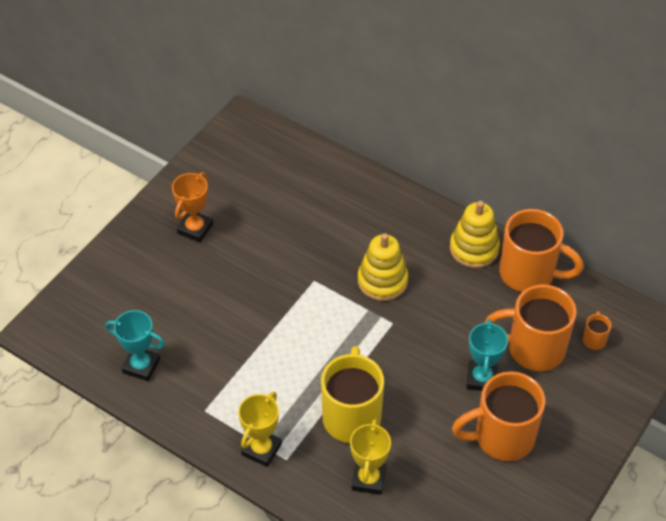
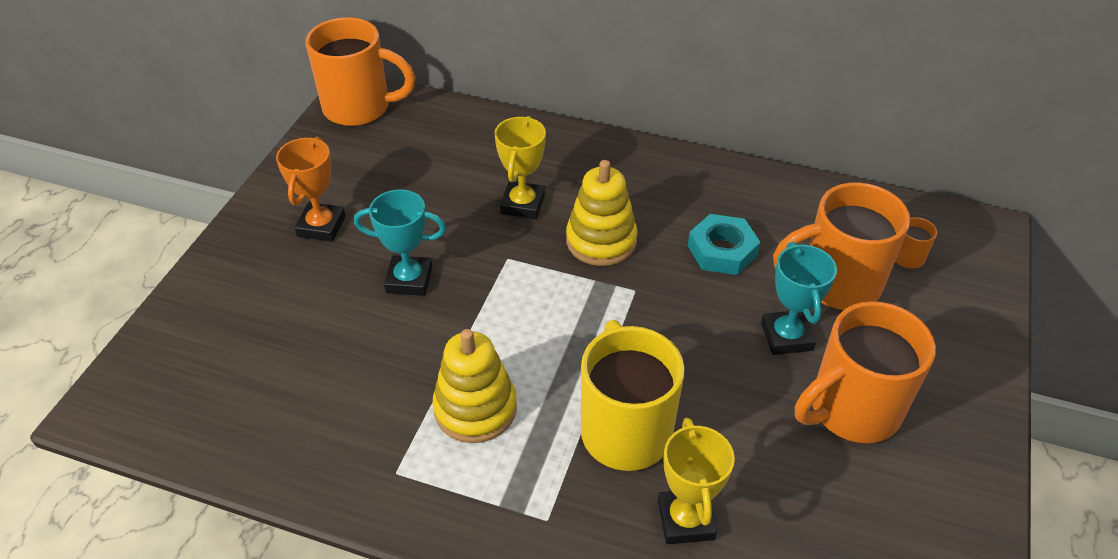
camera: 15 degrees left, 5 degrees down
turquoise trophy [105,310,165,381] -> turquoise trophy moved to [354,189,446,296]
yellow trophy [238,392,282,467] -> yellow trophy moved to [494,116,546,219]
yellow stacking toy [450,201,500,268] -> yellow stacking toy moved to [432,329,517,443]
orange mug [499,209,583,292] -> orange mug moved to [305,17,415,126]
none -> turquoise nut [688,214,761,275]

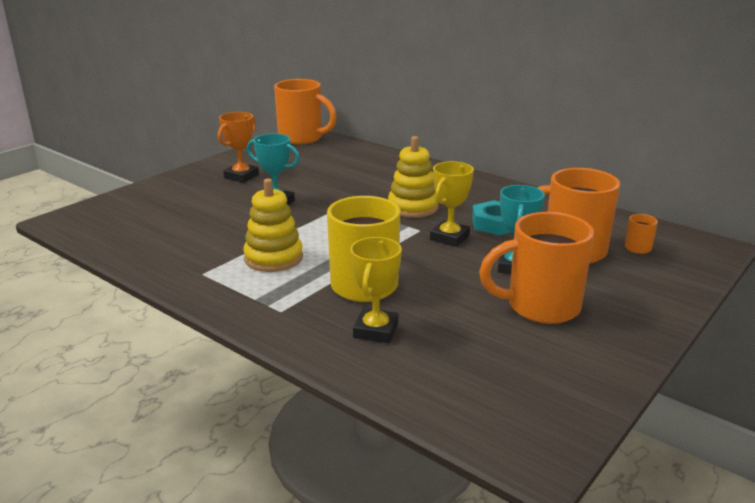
camera: 20 degrees right, 20 degrees down
yellow trophy [494,116,546,219] -> yellow trophy moved to [430,161,474,247]

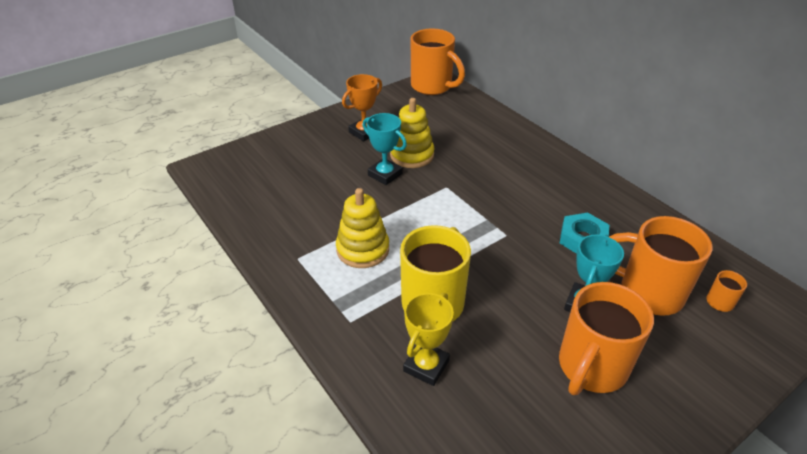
camera: 15 degrees right, 15 degrees up
yellow stacking toy [388,136,439,218] -> yellow stacking toy moved to [390,98,435,168]
yellow trophy [430,161,474,247] -> none
orange mug [479,212,594,324] -> orange mug turned 60 degrees counterclockwise [559,282,654,395]

